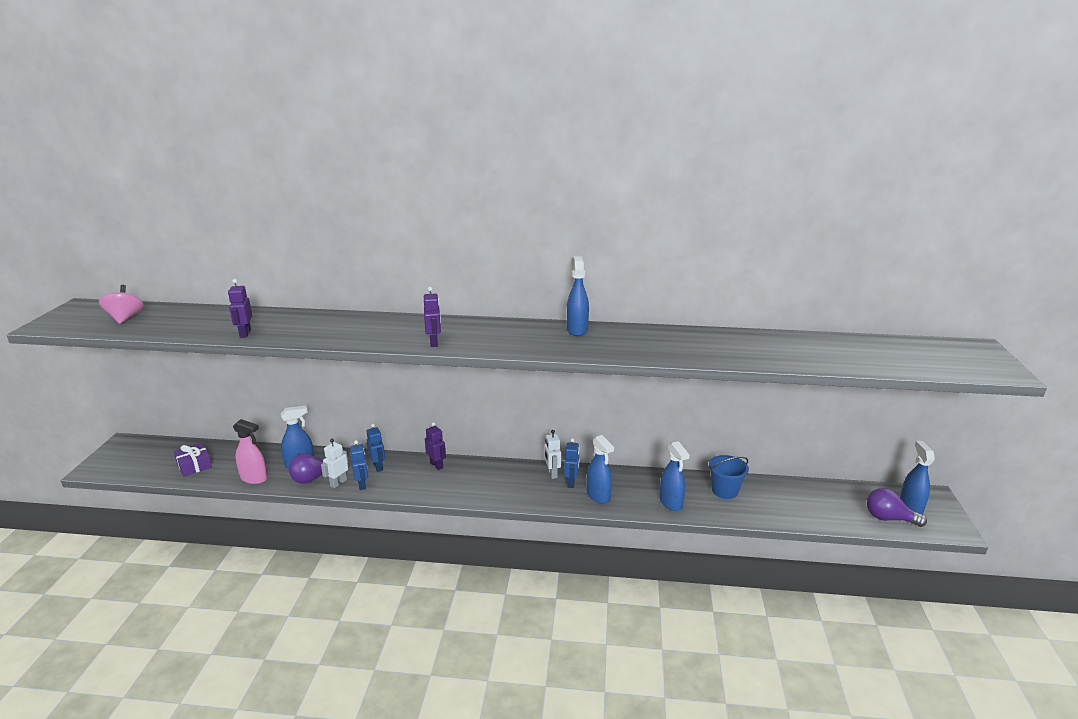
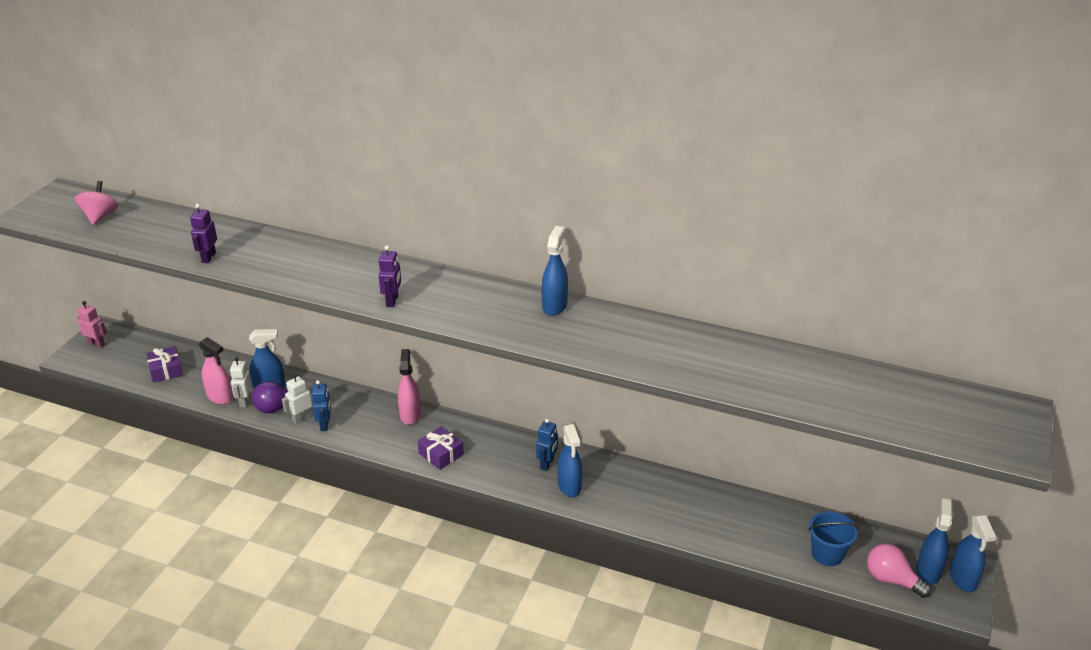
camera: 15 degrees right, 10 degrees up
blue robot [367,424,385,472] -> none
purple robot [425,422,446,470] -> pink spray bottle [398,349,421,425]
white robot [544,430,561,479] -> white robot moved to [230,357,252,407]
blue spray bottle [660,441,689,511] -> blue spray bottle moved to [950,515,996,592]
blue bucket [709,455,749,499] -> blue bucket moved to [808,511,859,566]
purple light bulb [867,488,927,527] -> pink light bulb [867,544,932,598]
none -> pink robot [77,301,107,348]
none -> purple gift [418,426,464,470]

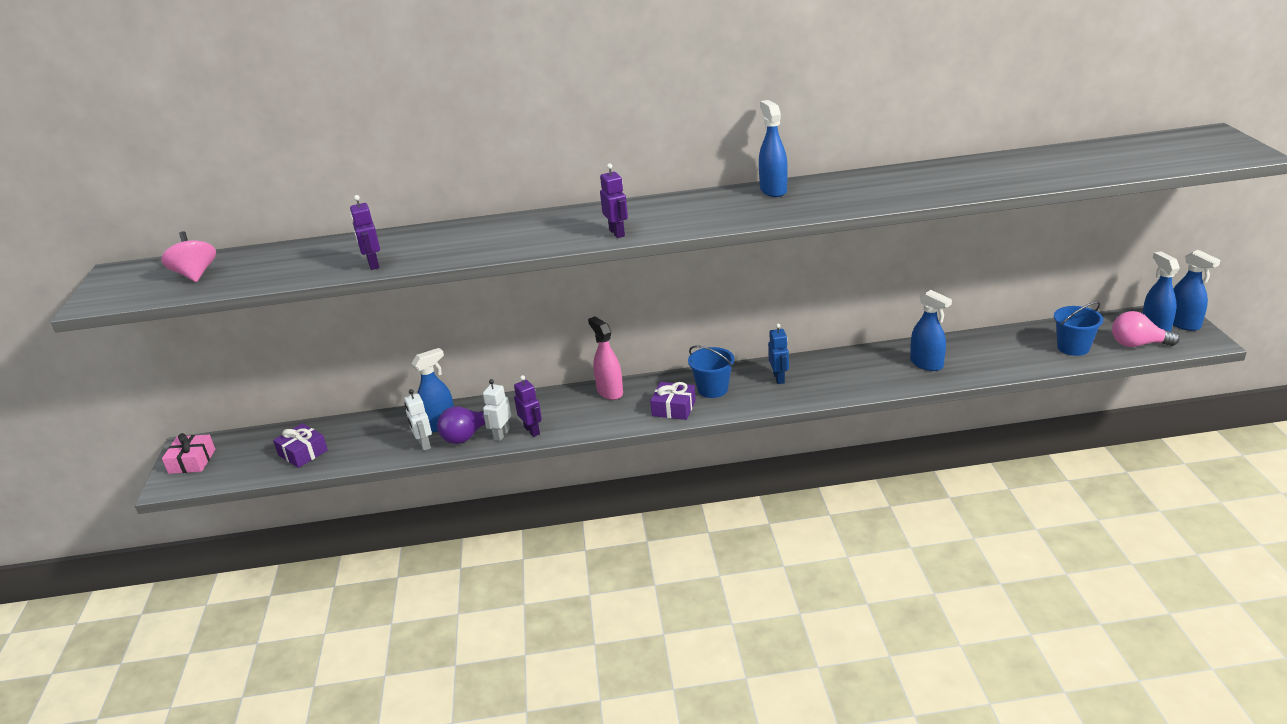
camera: 25 degrees left, 5 degrees down
pink robot [77,301,107,348] -> pink gift [162,433,216,474]
pink spray bottle [199,337,233,404] -> none
blue robot [312,380,331,431] -> purple robot [514,375,542,437]
blue spray bottle [558,424,582,497] -> blue spray bottle moved to [910,290,952,371]
none -> blue bucket [688,346,734,398]

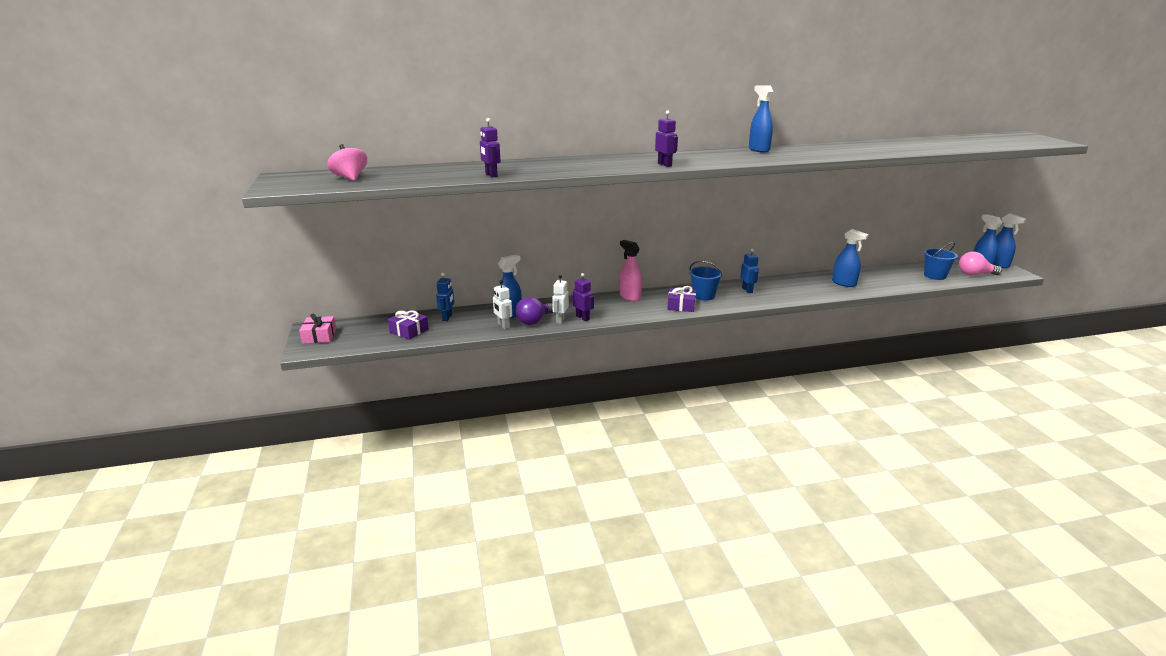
camera: 10 degrees left, 5 degrees down
none -> blue robot [436,273,454,321]

